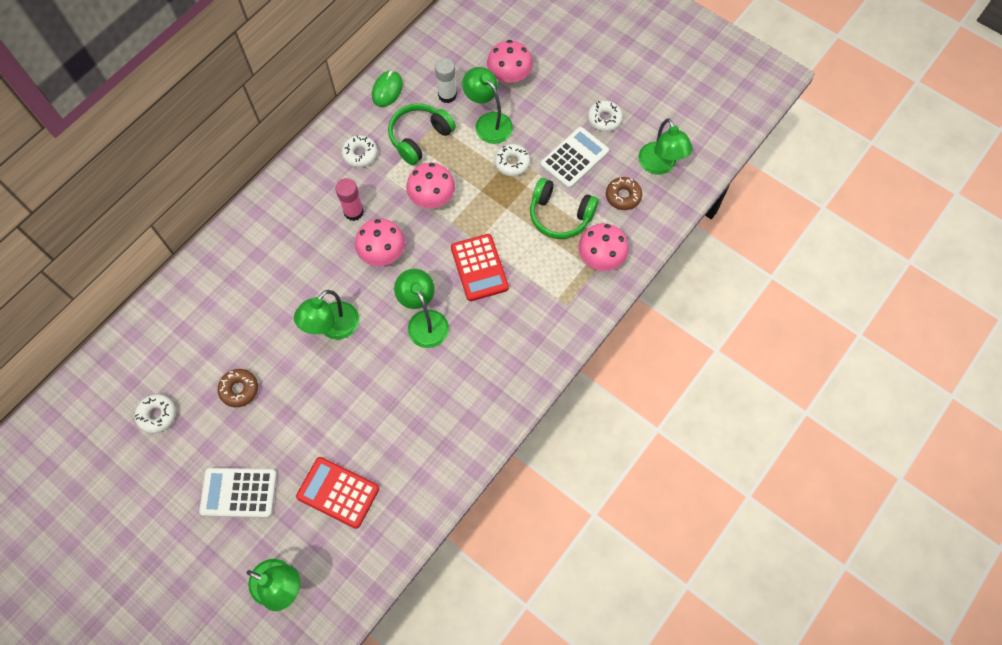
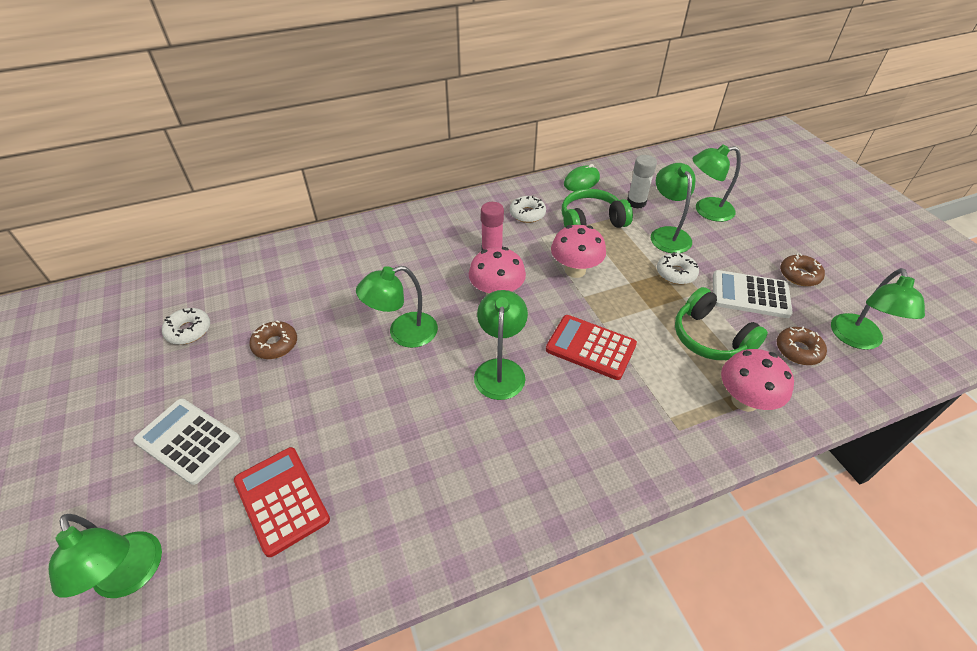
camera: 30 degrees right, 20 degrees down
red calculator [451,234,509,301] -> red calculator turned 105 degrees clockwise [546,315,637,380]
pink mushroom [487,40,533,85] -> green lamp [692,144,741,222]
white calculator [540,127,609,189] -> white calculator turned 150 degrees counterclockwise [713,270,793,318]
white donut [588,100,623,132] -> brown donut [780,253,825,286]

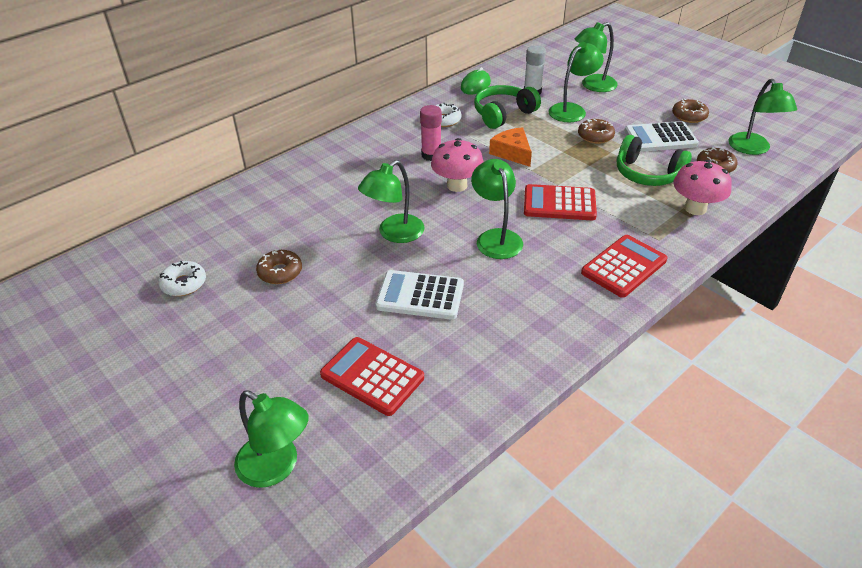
camera: 20 degrees left, 5 degrees down
white calculator [133,399,241,485] -> white calculator moved to [376,270,464,320]
pink mushroom [551,225,606,278] -> orange cheese [489,127,532,167]
green lamp [651,163,696,253] -> green lamp turned 75 degrees clockwise [549,42,604,123]
white donut [657,252,699,284] -> brown donut [578,119,615,144]
none -> red calculator [581,235,667,298]

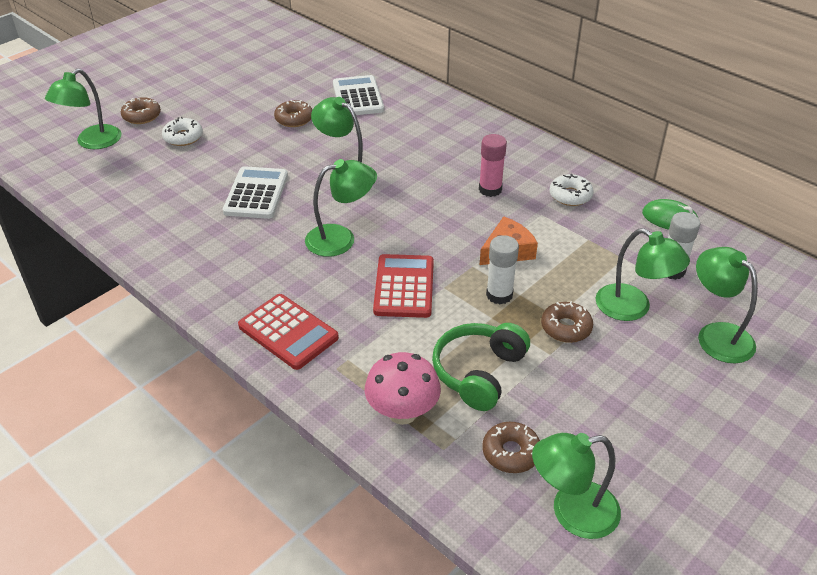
camera: 85 degrees right, 0 degrees up
white donut [158,261,206,296] -> white donut moved to [162,117,203,146]
red calculator [320,337,424,416] -> none
pink mushroom [431,138,484,192] -> none
green headphones [474,85,541,129] -> none
white calculator [625,121,699,152] -> white calculator moved to [333,75,384,115]
brown donut [672,99,709,123] -> brown donut moved to [121,97,161,124]
none -> white glue stick [486,235,519,305]

